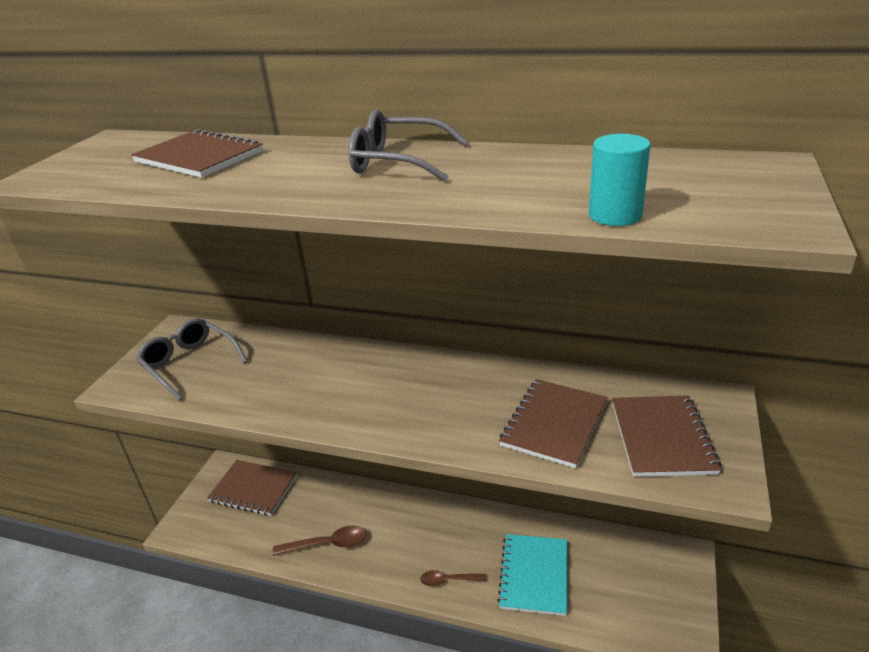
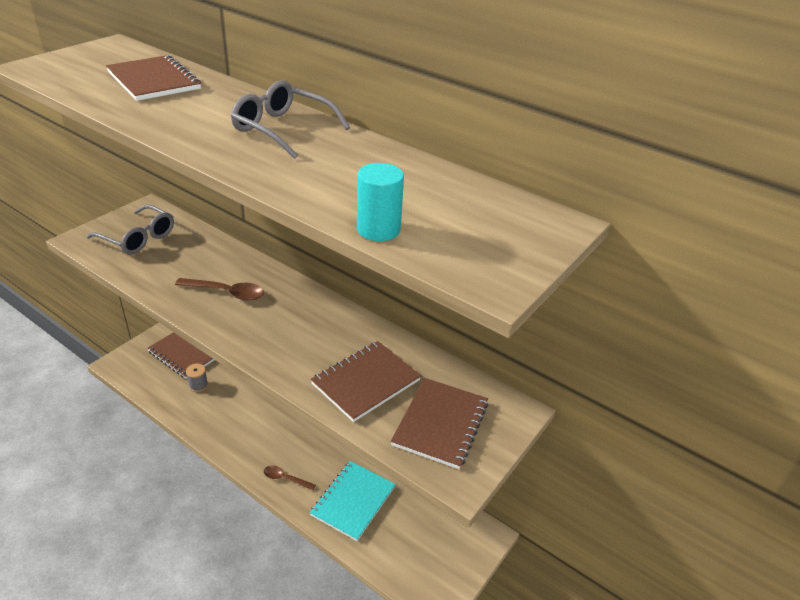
camera: 15 degrees right, 5 degrees up
grey glasses [136,318,248,401] -> grey glasses turned 150 degrees clockwise [87,205,174,254]
brown spoon [273,526,367,556] -> brown spoon moved to [175,278,264,300]
none -> grey spool [186,364,208,392]

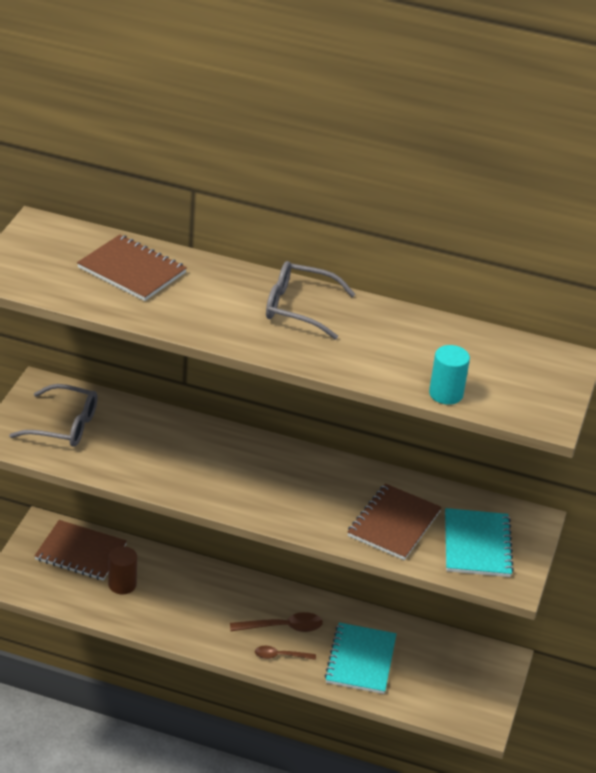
camera: 20 degrees left, 0 degrees up
brown spoon [175,278,264,300] -> brown spoon moved to [230,612,323,632]
grey spool [186,364,208,392] -> brown cylinder [108,546,137,595]
brown notebook [391,378,488,469] -> turquoise notebook [445,508,514,577]

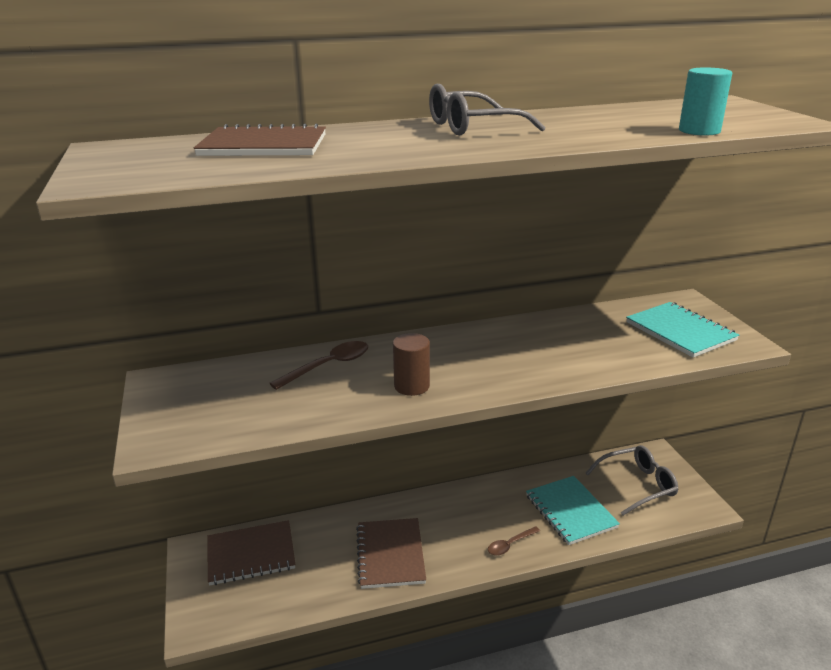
camera: 30 degrees left, 10 degrees down
grey glasses [9,384,98,447] -> grey glasses moved to [586,445,678,516]
brown cylinder [108,546,137,595] -> brown cylinder moved to [393,333,430,396]
brown spoon [230,612,323,632] -> brown spoon moved to [269,341,368,390]
brown notebook [348,483,442,560] -> brown notebook moved to [356,518,426,589]

